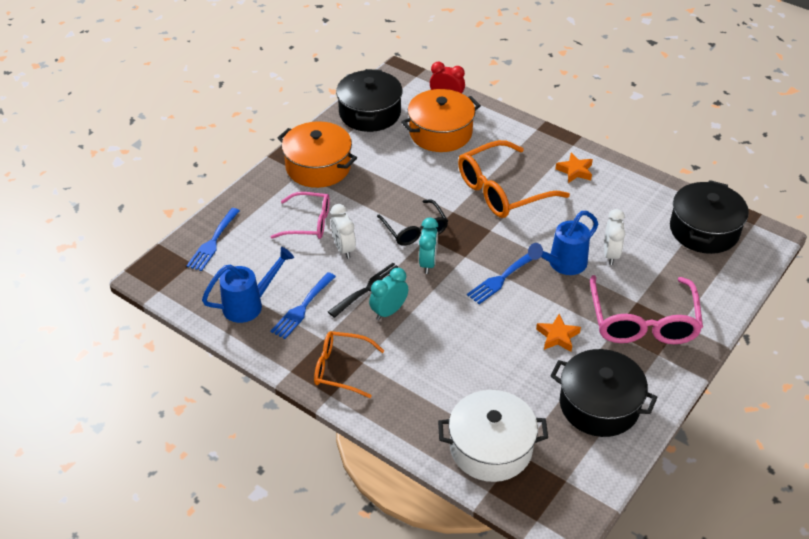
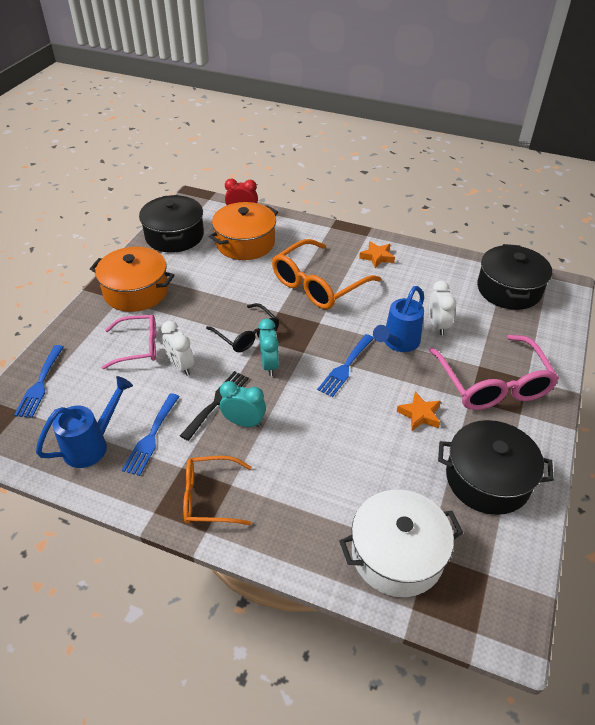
camera: 15 degrees left, 0 degrees up
turquoise clock [369,268,408,320] -> turquoise clock turned 75 degrees clockwise [220,381,266,427]

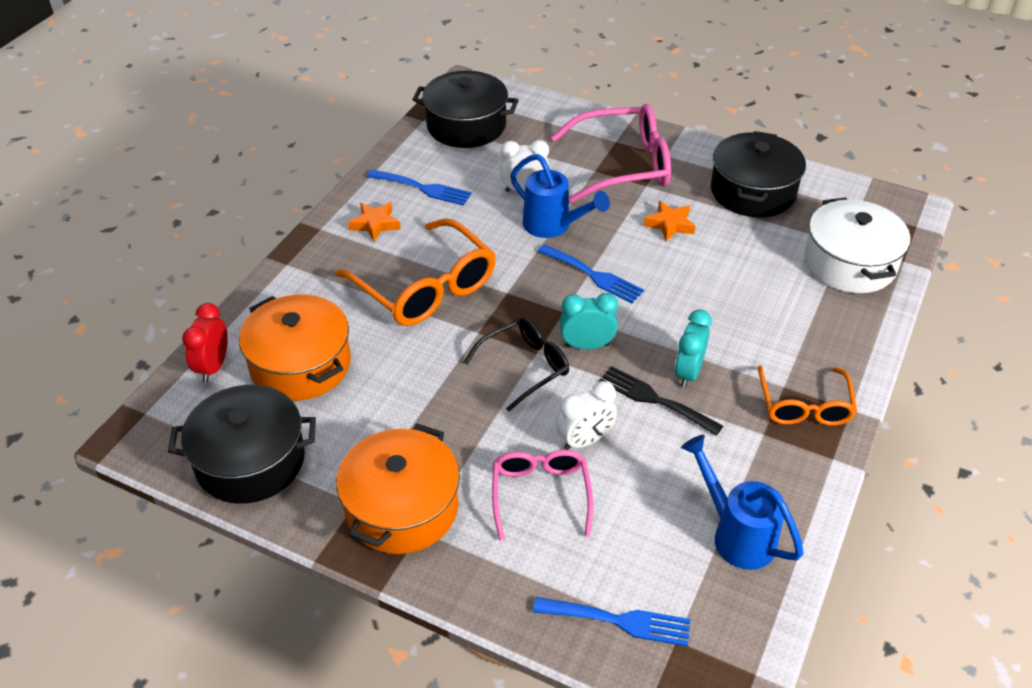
camera: 85 degrees left, 0 degrees up
blue fork [122,393,180,476] -> blue fork moved to [367,170,472,206]

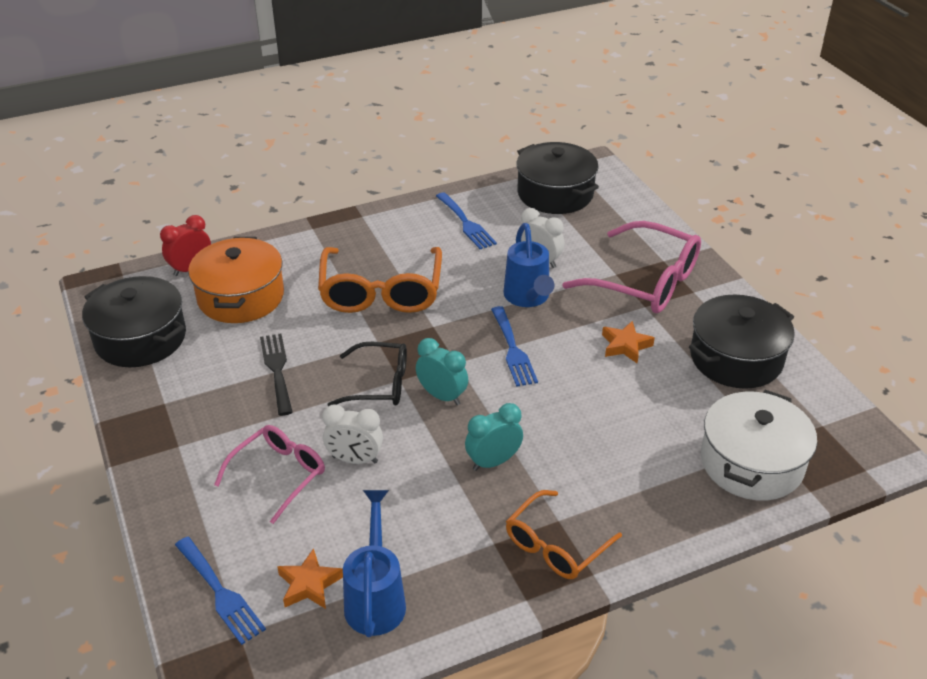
camera: 40 degrees right, 5 degrees down
orange pot [336,424,460,554] -> none
orange star [348,202,400,242] -> orange star moved to [277,548,343,609]
black fork [599,366,723,436] -> black fork moved to [260,333,293,416]

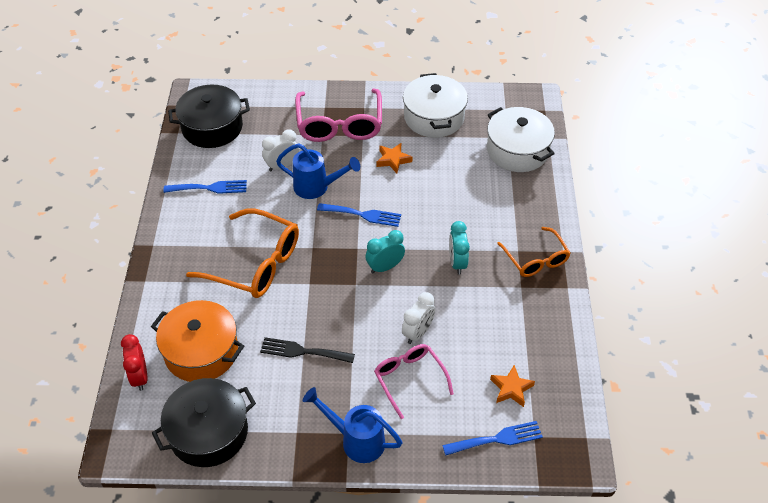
camera: 65 degrees left, 10 degrees up
black glasses [327,342,407,406] -> none
blue watering can [343,490,406,637] -> blue watering can moved to [303,387,402,463]
pink glasses [562,221,701,313] -> pink glasses turned 120 degrees clockwise [295,88,382,142]
black pot [689,295,795,389] -> white pot [403,73,468,138]

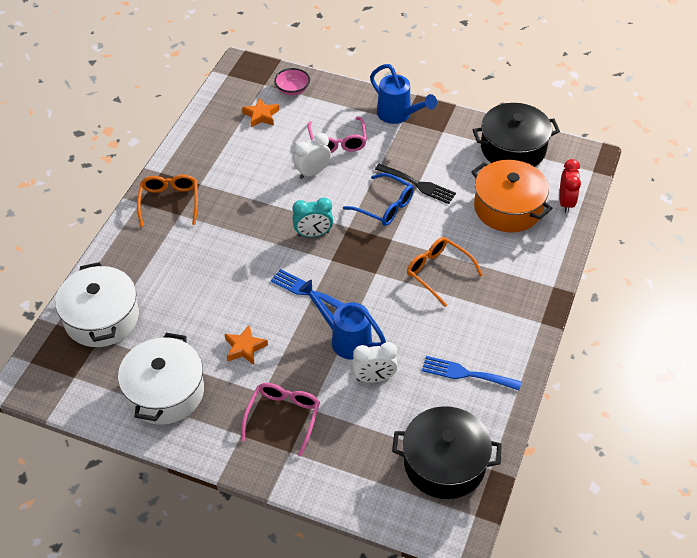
camera: 160 degrees left, 0 degrees up
orange glasses [186,208,299,298] -> orange glasses [407,237,483,307], size x0.62
pink glasses [295,88,382,142] -> pink glasses [241,383,320,457], size x0.62
blue fork [442,421,543,455] -> pink bowl [274,68,310,95]
turquoise clock [449,221,470,275] -> none
none -> blue glasses [343,173,414,226]

